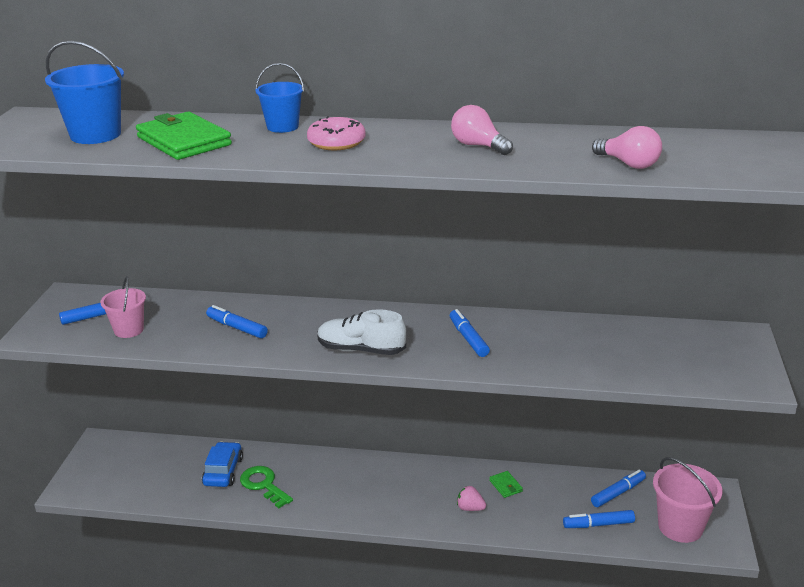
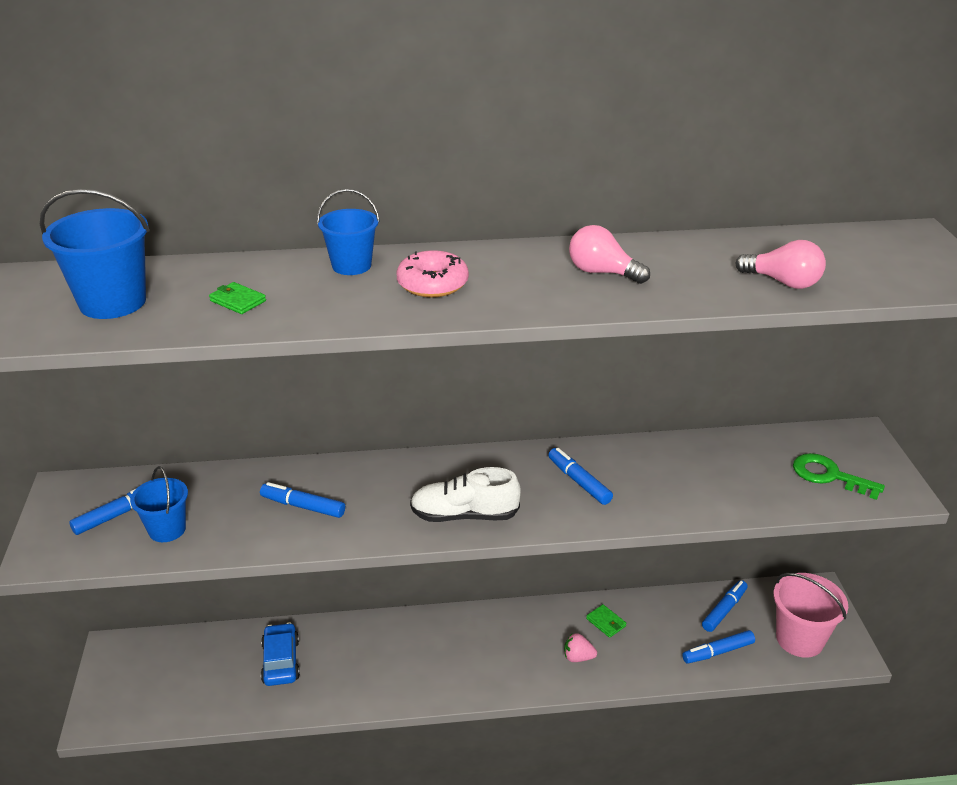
camera: 15 degrees left, 5 degrees up
pink bucket [100,276,146,338] -> blue bucket [130,466,188,542]
green wallet [136,112,232,160] -> green wallet [209,282,266,314], size x0.43
green key [240,466,293,508] -> green key moved to [793,453,885,500]

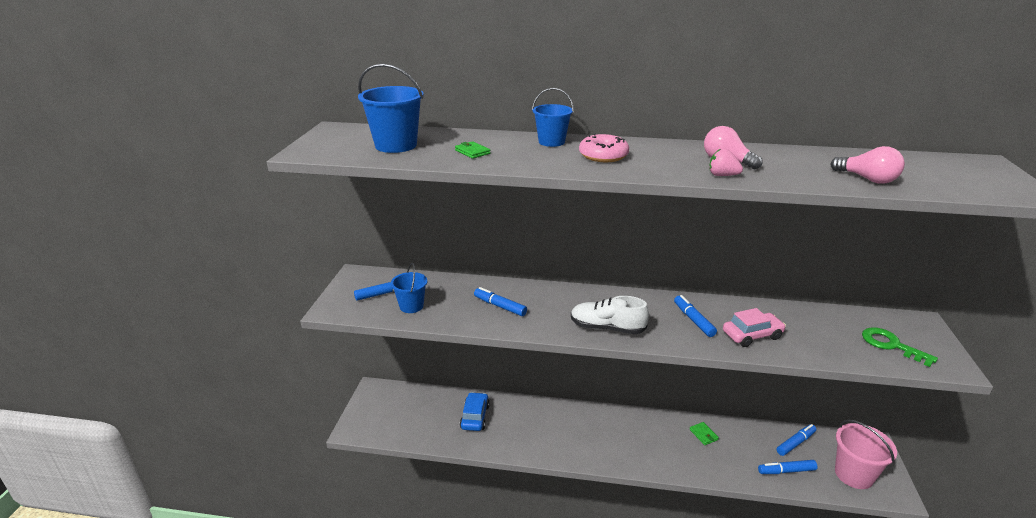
camera: 15 degrees right, 5 degrees down
pink strawberry [564,633,597,662] -> pink strawberry moved to [709,149,743,176]
none -> pink car [723,308,786,347]

